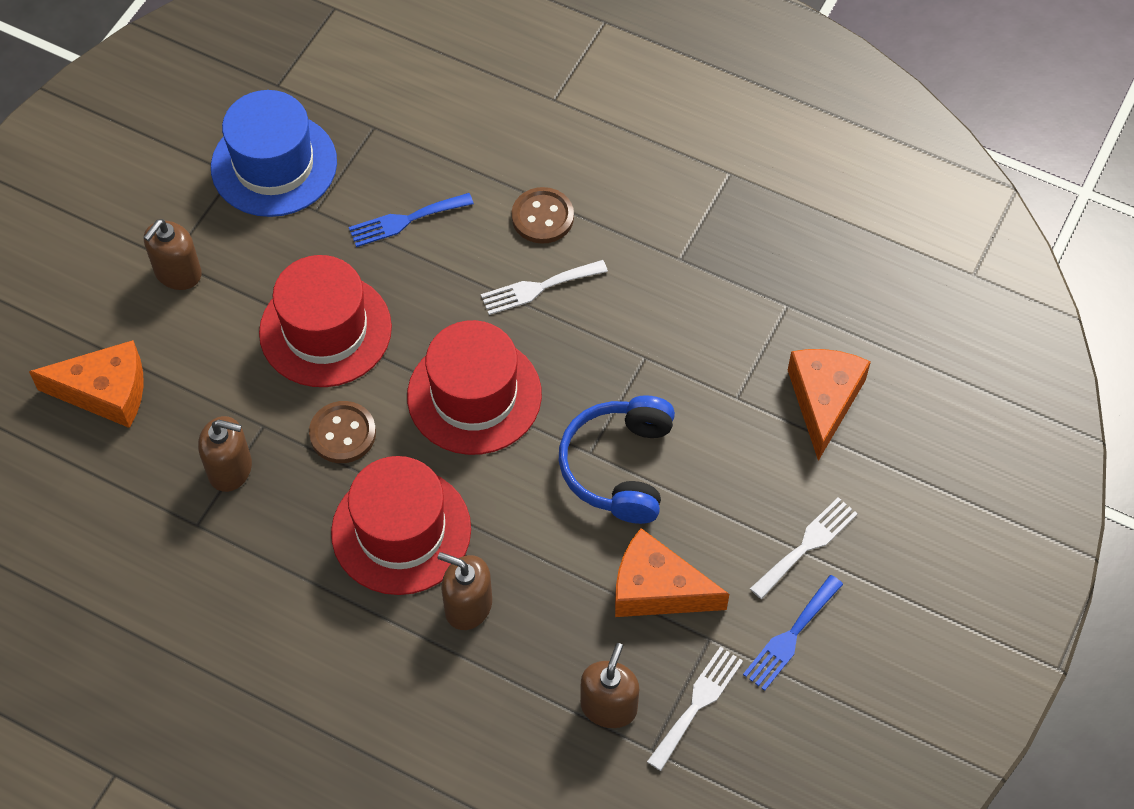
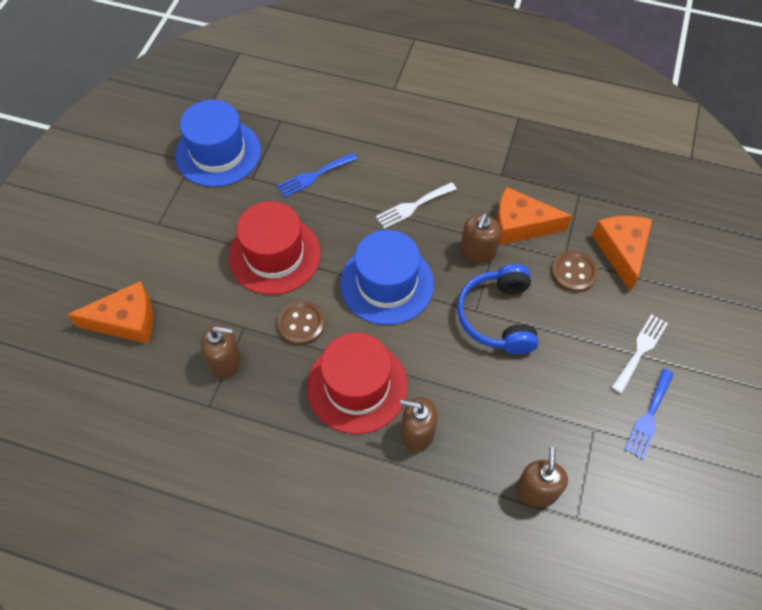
camera: 10 degrees left, 0 degrees up
brown soap dispenser [143,219,202,290] -> brown soap dispenser moved to [461,213,501,264]
red hat [407,320,542,455] -> blue hat [340,230,434,325]
brown button [512,187,574,244] -> brown button moved to [551,251,598,292]
orange cheese [615,528,729,617] -> orange cheese moved to [496,187,572,245]
white fork [647,647,743,771] -> none

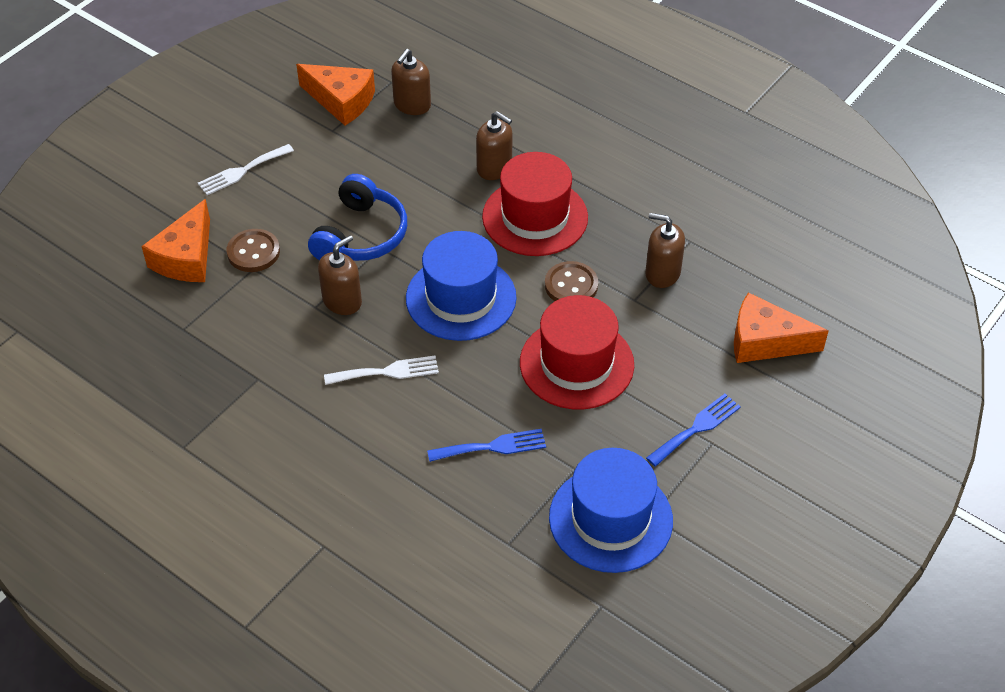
camera: 160 degrees left, 10 degrees down
orange cheese [496,187,572,245] -> orange cheese moved to [296,64,375,125]
blue fork [624,368,674,459] -> blue fork moved to [646,394,741,467]

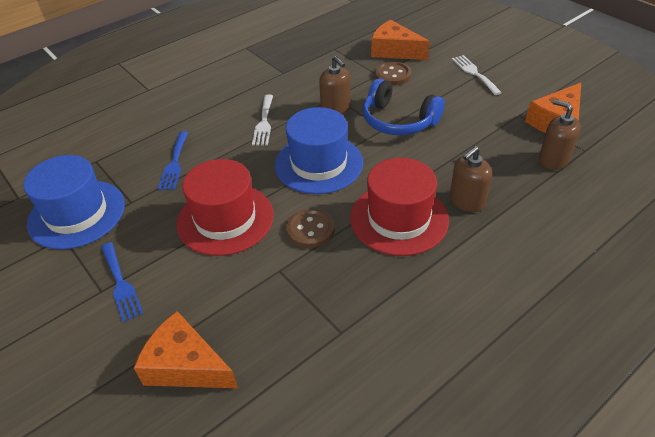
camera: 105 degrees right, 5 degrees down
brown soap dispenser [645,213,685,288] -> none
orange cheese [734,292,828,363] -> orange cheese turned 90 degrees counterclockwise [134,311,238,388]

